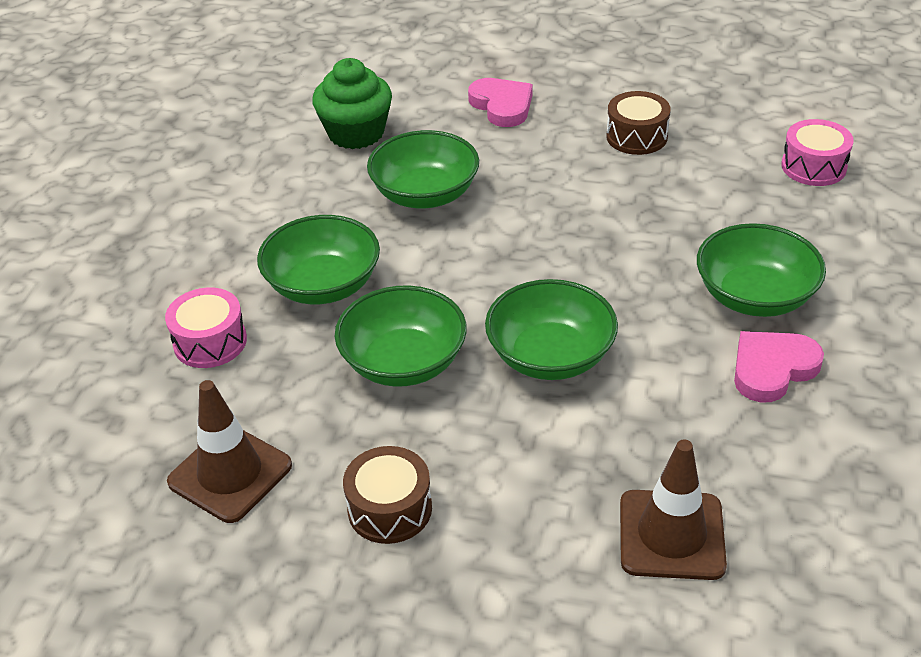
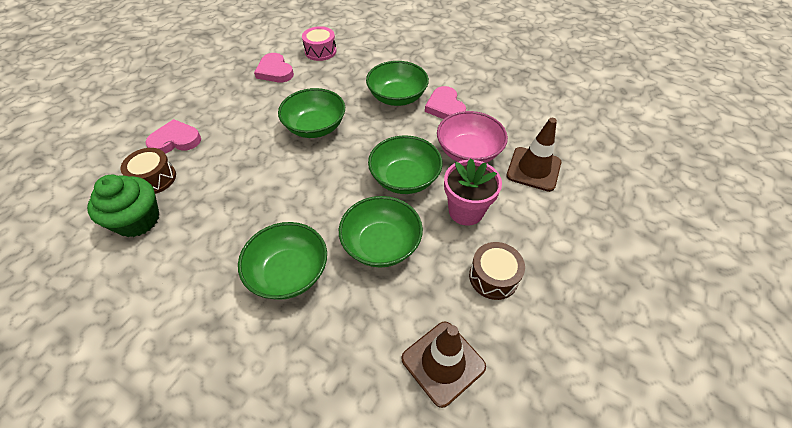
camera: 75 degrees left, 10 degrees up
pink drum [165,288,247,368] -> none
green bowl [367,130,479,208] -> green bowl moved to [278,88,345,138]
brown drum [606,91,671,155] -> brown drum moved to [121,148,176,194]
none -> pink heart [254,53,294,82]
none -> pink bowl [437,111,508,163]
none -> pink flower pot [444,158,502,226]

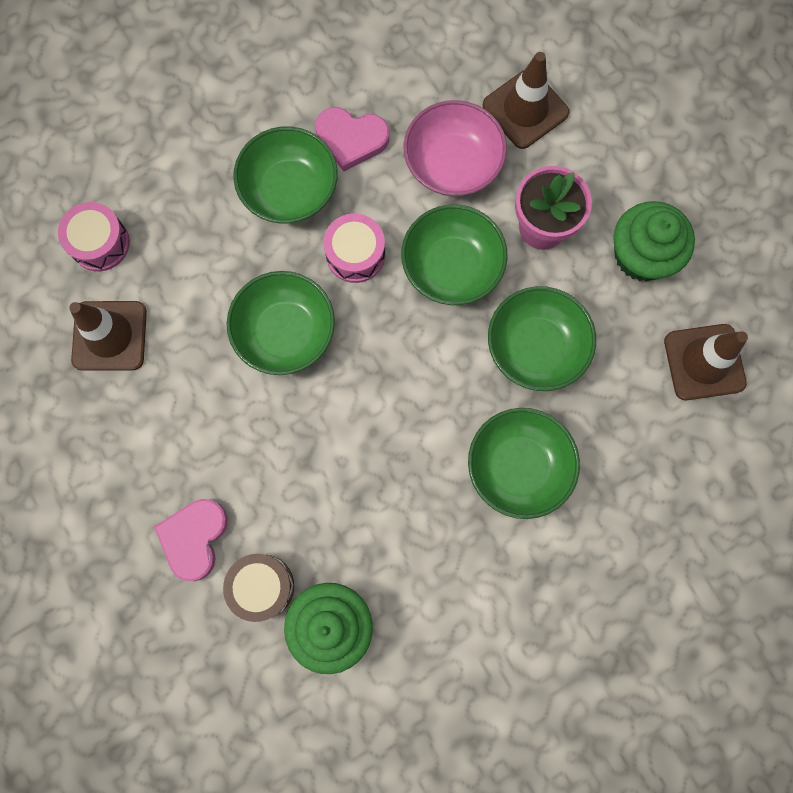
camera: 60 degrees left, 25 degrees up
pink heart [254,53,294,82] -> brown traffic cone [69,301,147,371]
brown drum [469,242,525,300] -> green cupcake [614,201,695,281]
none -> pink drum [323,213,385,283]

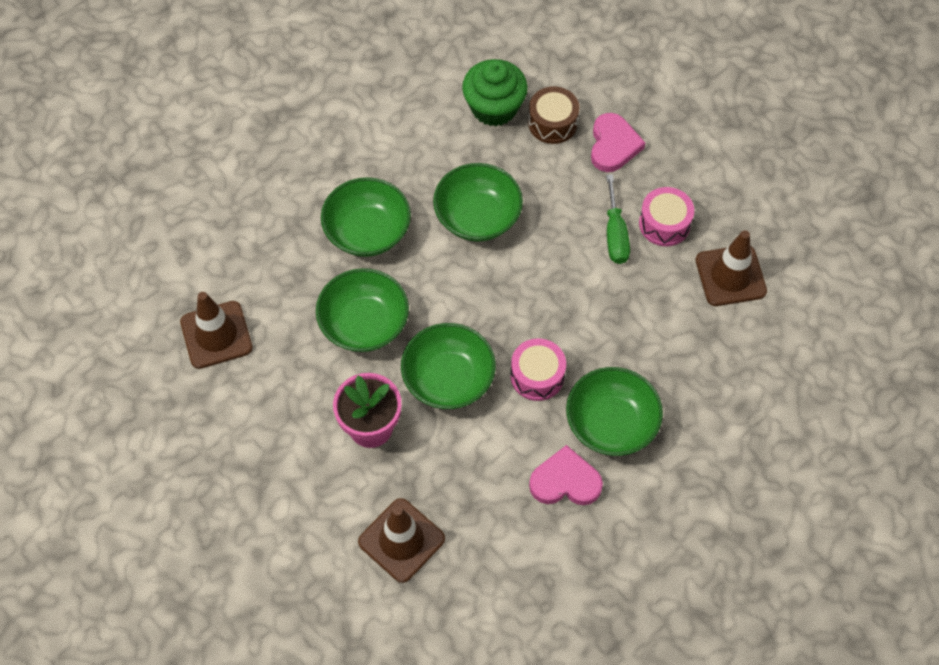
camera: 170 degrees right, 15 degrees down
pink drum [58,202,130,271] -> pink drum moved to [639,187,694,246]
green bowl [227,271,335,375] -> green bowl moved to [433,163,523,242]
pink bowl [403,100,507,196] -> none
green cupcake [614,201,695,281] -> none
none -> green screwdriver [606,174,630,264]

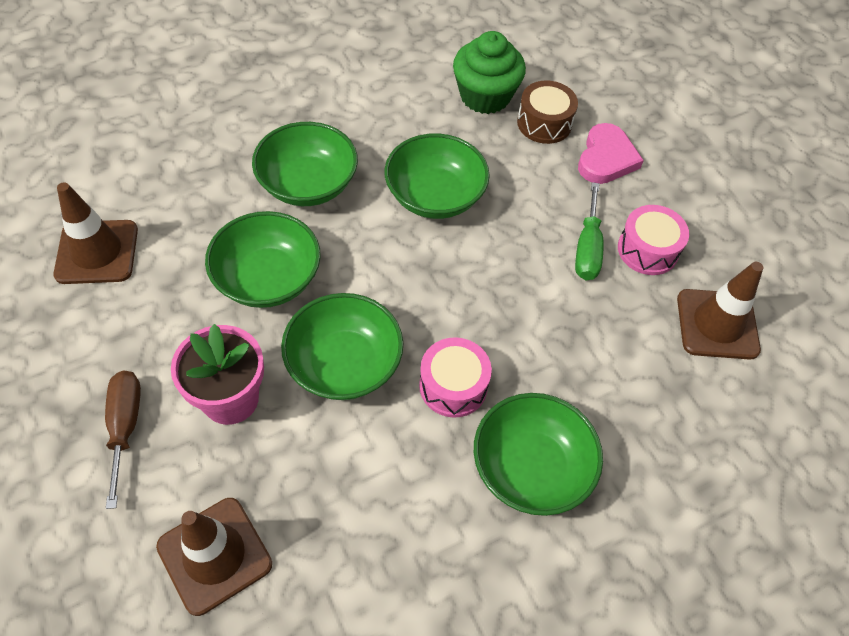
camera: 10 degrees right, 5 degrees down
pink heart [529,445,603,505] -> none
none -> brown screwdriver [105,370,141,509]

